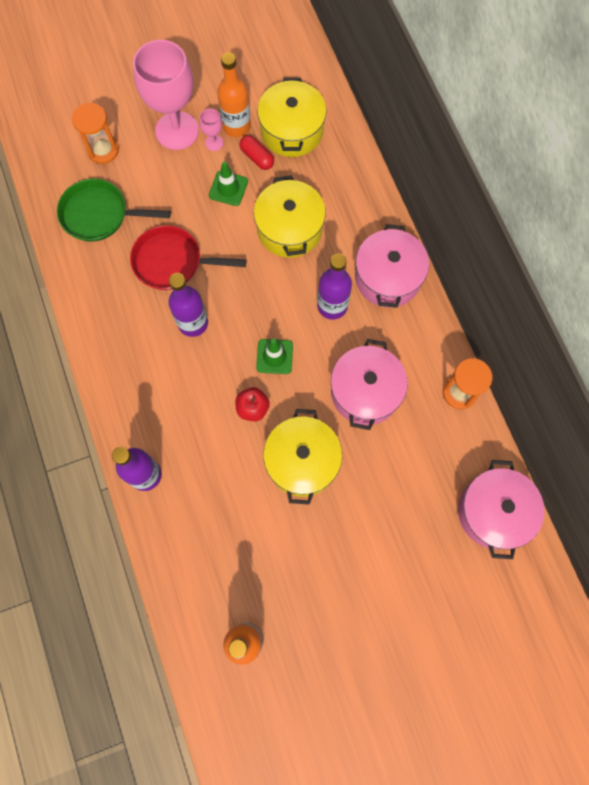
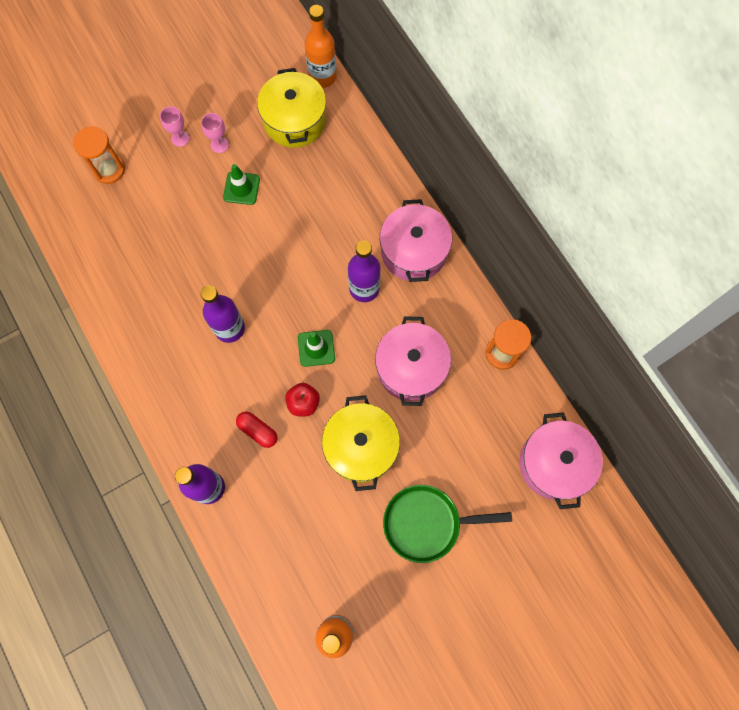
camera: 10 degrees left, 0 degrees up
green pan [57,179,171,242] -> green pan moved to [383,485,512,563]
red pan [130,225,246,290] -> none
pink goblet [133,40,199,150] -> pink goblet [160,106,189,147], size x0.41
orange bottle [217,52,251,137] -> orange bottle moved to [305,5,337,88]
red capsule [239,135,274,170] -> red capsule moved to [236,411,278,448]
yellow pot [254,175,326,258] -> none

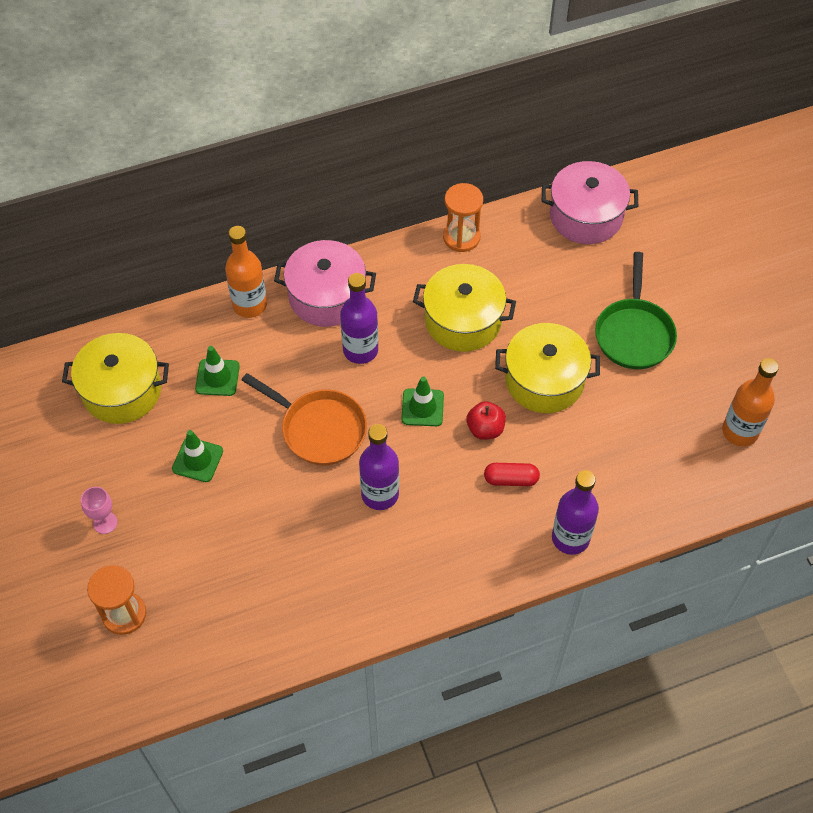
camera: 80 degrees left, 15 degrees down
pink goblet [201,113,229,153] -> none
red capsule [236,411,278,448] -> red capsule turned 45 degrees clockwise [484,463,540,486]
orange bottle [305,5,337,88] -> orange bottle moved to [225,226,267,318]
pink pot [375,316,451,406] -> yellow pot [413,264,516,352]
none -> green traffic cone [195,346,240,396]
none -> orange pan [241,373,367,465]

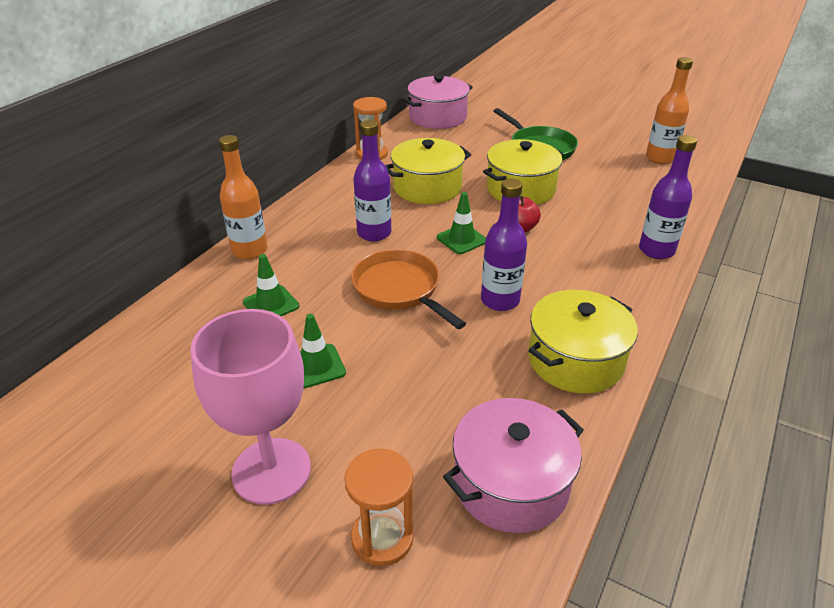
camera: 40 degrees left, 20 degrees down
yellow pot [62,333,169,424] -> yellow pot moved to [528,290,638,393]
pink goblet [81,487,117,534] -> pink goblet [190,309,311,505], size x2.41
orange pan [241,373,367,465] -> orange pan turned 120 degrees counterclockwise [351,249,466,329]
pink pot [274,240,376,327] -> pink pot moved to [443,398,584,533]
red capsule [484,463,540,486] -> none

